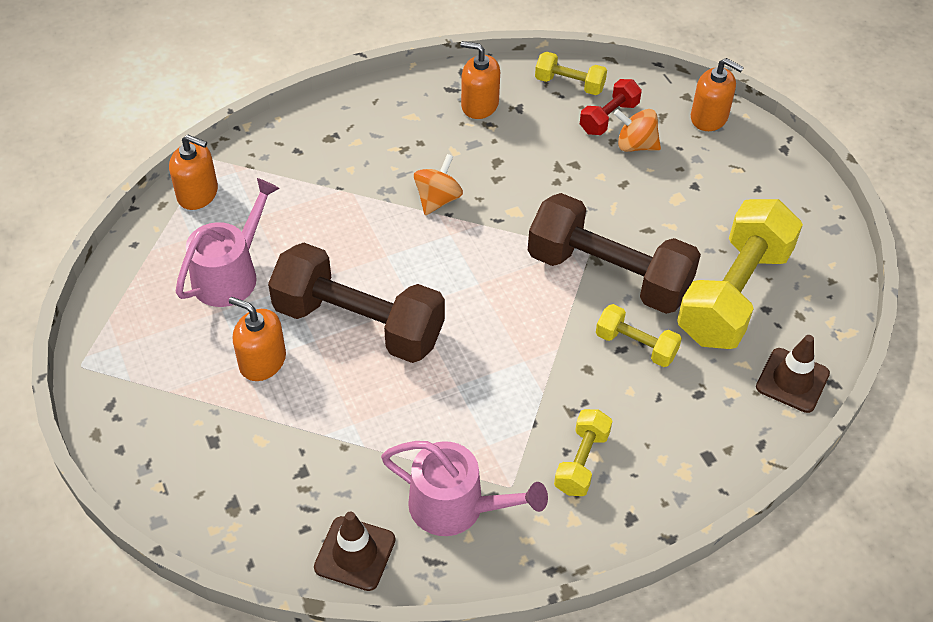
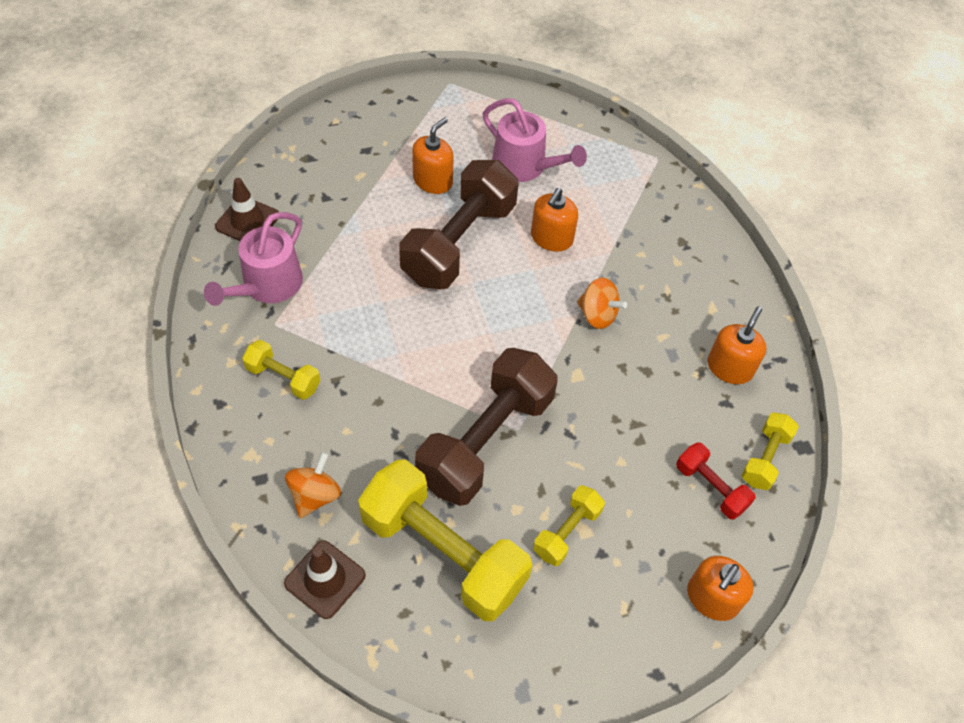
camera: 95 degrees right, 5 degrees up
orange soap dispenser [169,134,218,210] -> orange soap dispenser moved to [531,188,578,252]
yellow dumbbell [596,304,682,367] -> yellow dumbbell moved to [533,485,605,566]
orange spinning top [614,109,661,152] -> orange spinning top moved to [285,452,341,518]

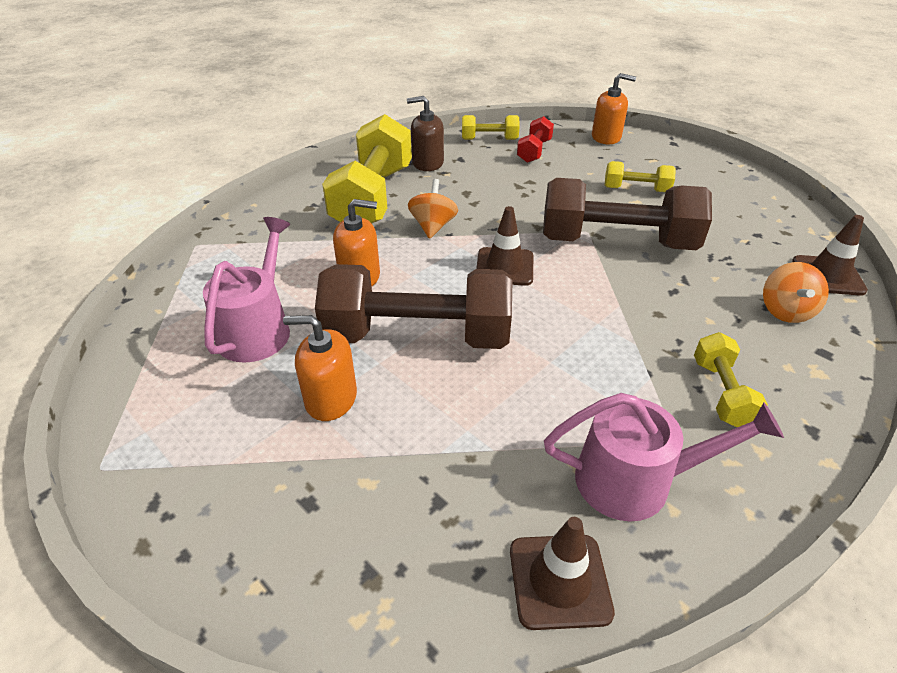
camera: 115 degrees left, 15 degrees down
orange spinning top [285,452,341,518] -> orange spinning top turned 75 degrees counterclockwise [763,262,829,323]
yellow dumbbell [358,459,532,621] -> yellow dumbbell moved to [322,114,412,224]
orange soap dispenser [708,306,766,384] -> brown soap dispenser [407,96,444,171]
none -> brown traffic cone [476,206,533,286]

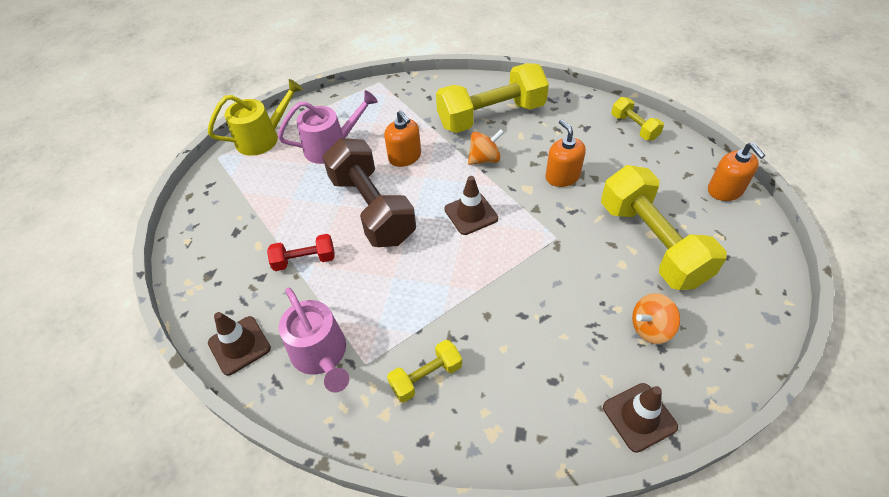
camera: 60 degrees right, 10 degrees up
orange soap dispenser [283,315,357,421] -> orange soap dispenser moved to [545,120,586,187]
brown soap dispenser [407,96,444,171] -> none
red dumbbell [517,116,554,163] -> red dumbbell moved to [267,234,335,271]
brown dumbbell [543,178,712,250] -> none
yellow dumbbell [605,161,676,192] -> yellow dumbbell [601,165,727,290], size x2.08
orange spinning top [763,262,829,323] -> orange spinning top moved to [632,293,680,344]
none -> yellow watering can [208,79,303,156]

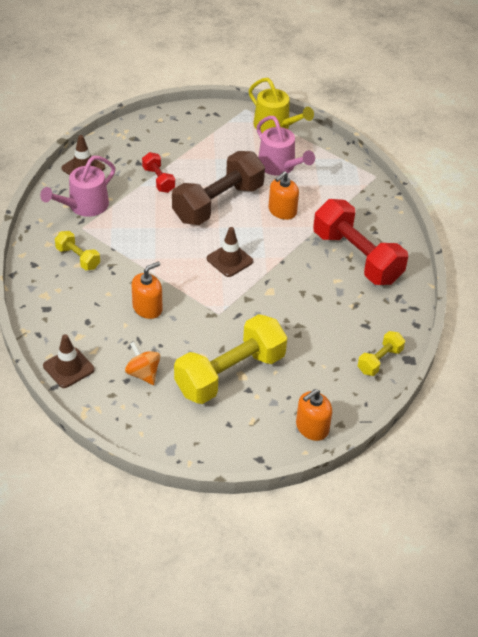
camera: 70 degrees right, 5 degrees down
yellow dumbbell [436,63,549,133] -> red dumbbell [313,199,408,285]
orange spinning top [468,129,504,165] -> none
orange soap dispenser [545,120,586,187] -> orange soap dispenser moved to [132,262,162,319]

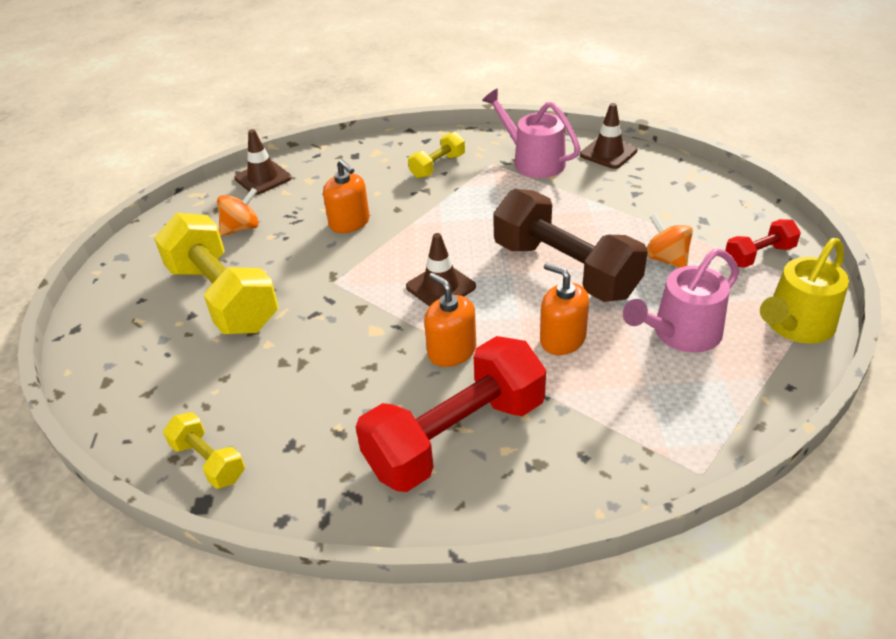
camera: 95 degrees right, 5 degrees down
red dumbbell [142,152,175,193] -> red dumbbell moved to [725,219,801,268]
orange soap dispenser [296,389,332,441] -> orange soap dispenser moved to [424,273,476,367]
none -> orange spinning top [646,214,693,268]

